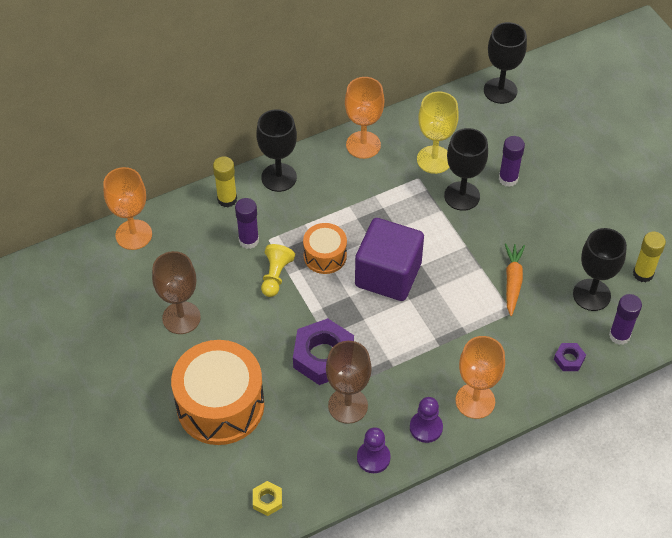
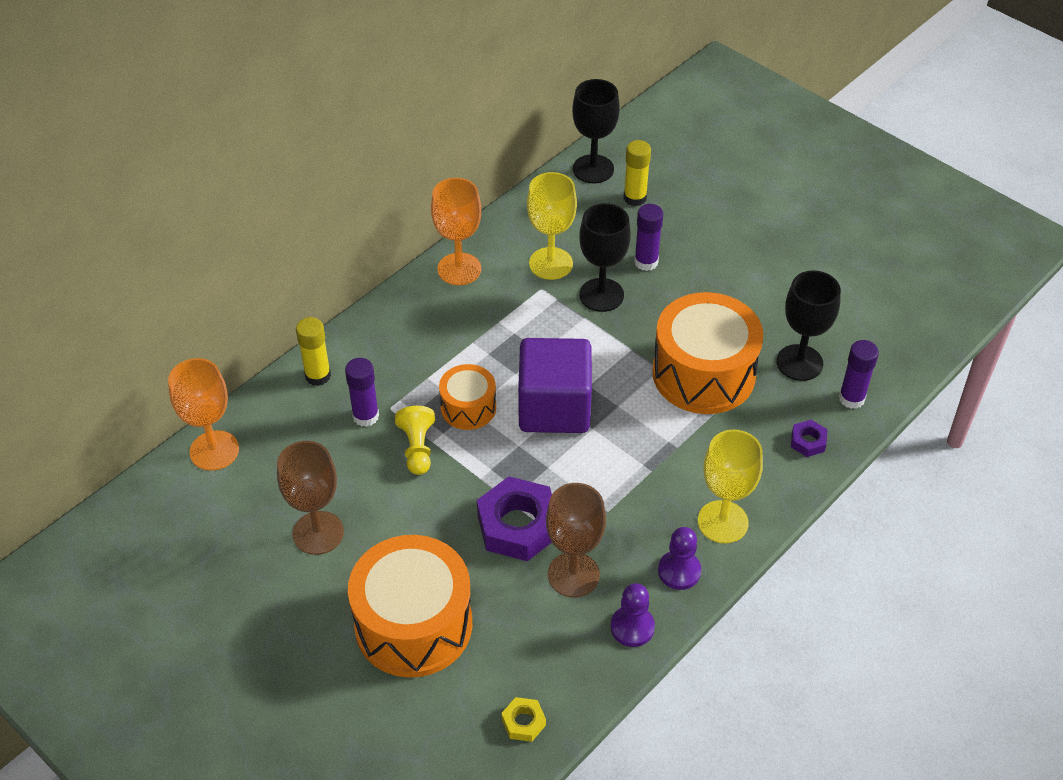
camera: 20 degrees left, 5 degrees down
black goblet [256,109,297,192] -> none
orange goblet [455,336,505,419] -> yellow goblet [698,430,763,543]
orange carrot [505,243,525,316] -> orange drum [652,292,763,414]
yellow glue stick [633,232,666,283] -> yellow glue stick moved to [624,140,651,206]

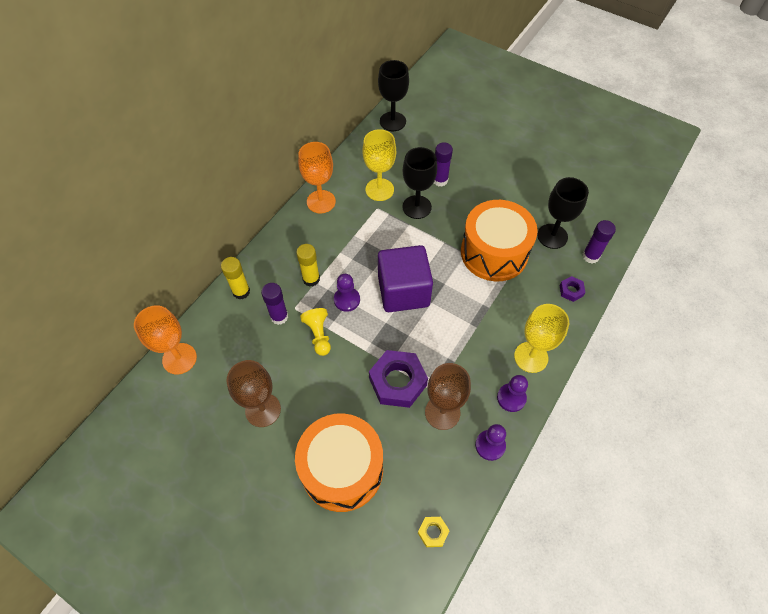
camera: 10 degrees left, 10 degrees up
orange drum [439,364,496,430] -> purple pawn [334,274,360,312]
yellow glue stick [624,140,651,206] -> yellow glue stick moved to [296,244,320,287]

